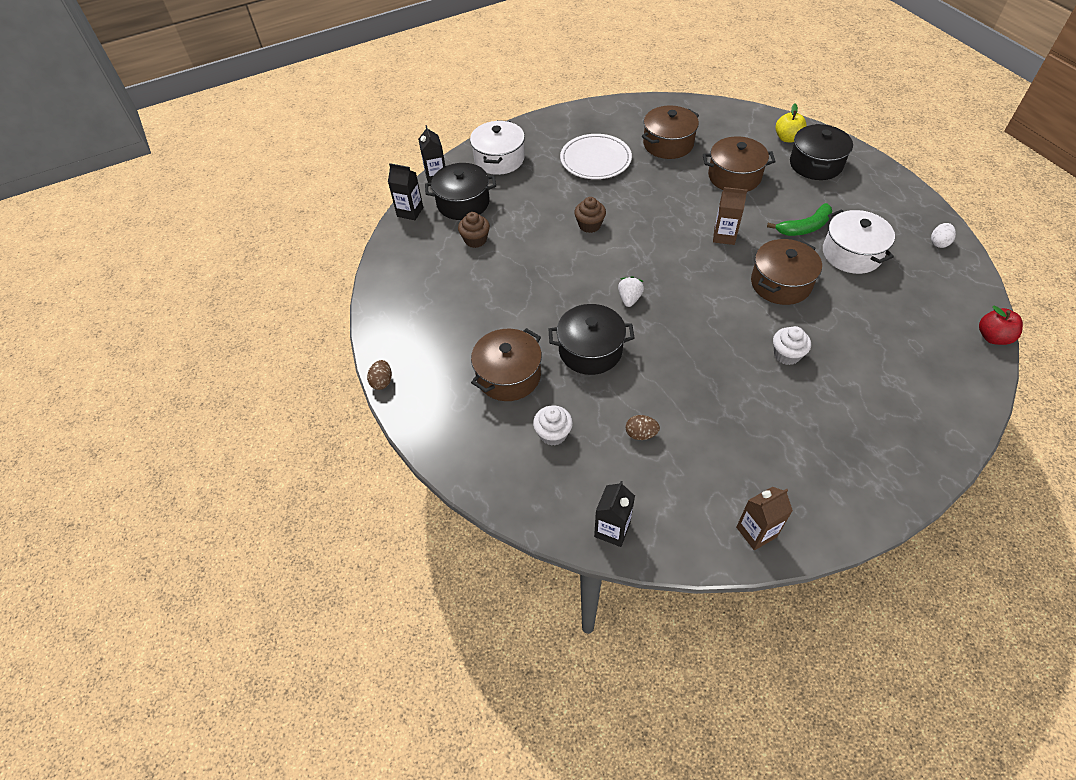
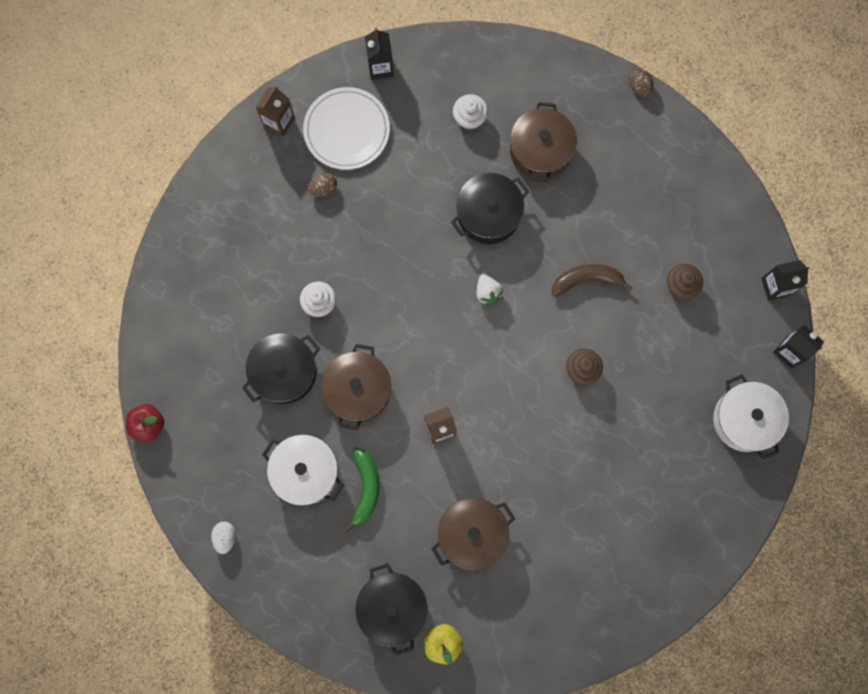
camera: 145 degrees right, 25 degrees up
black pot [425,163,496,220] -> black pot moved to [242,333,320,404]
white plate [560,134,632,179] -> white plate moved to [303,87,390,170]
brown egg [626,415,660,440] -> brown egg moved to [308,173,337,197]
brown pot [642,105,699,159] -> none
green banana [767,203,832,236] -> green banana turned 150 degrees clockwise [344,448,380,532]
none -> brown banana [552,264,633,297]

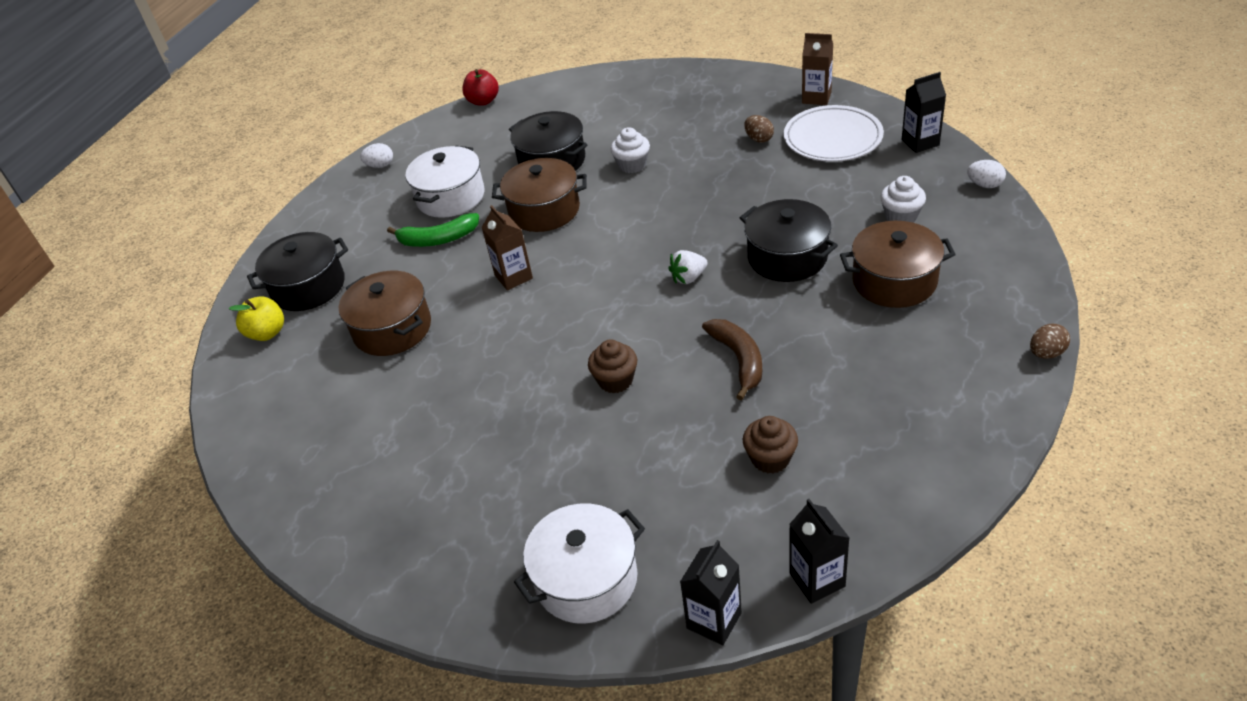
camera: 85 degrees right, 35 degrees down
none -> white egg [967,160,1006,188]

